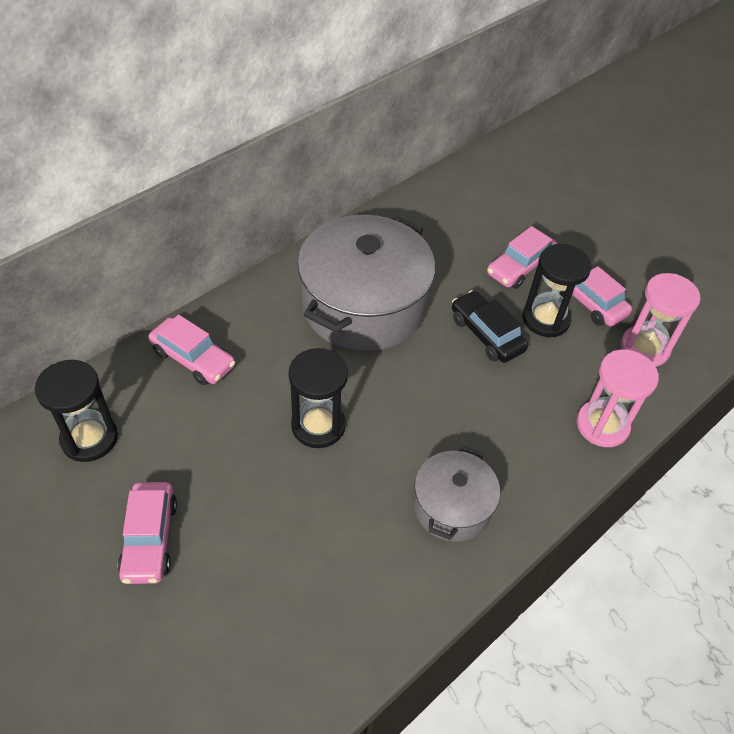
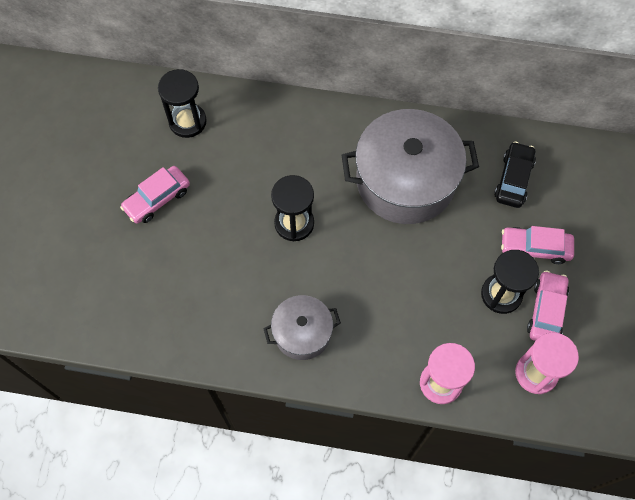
camera: 55 degrees right, 15 degrees up
pink car [148,315,235,385] -> none
black car [452,290,528,363] -> black car moved to [494,141,536,208]

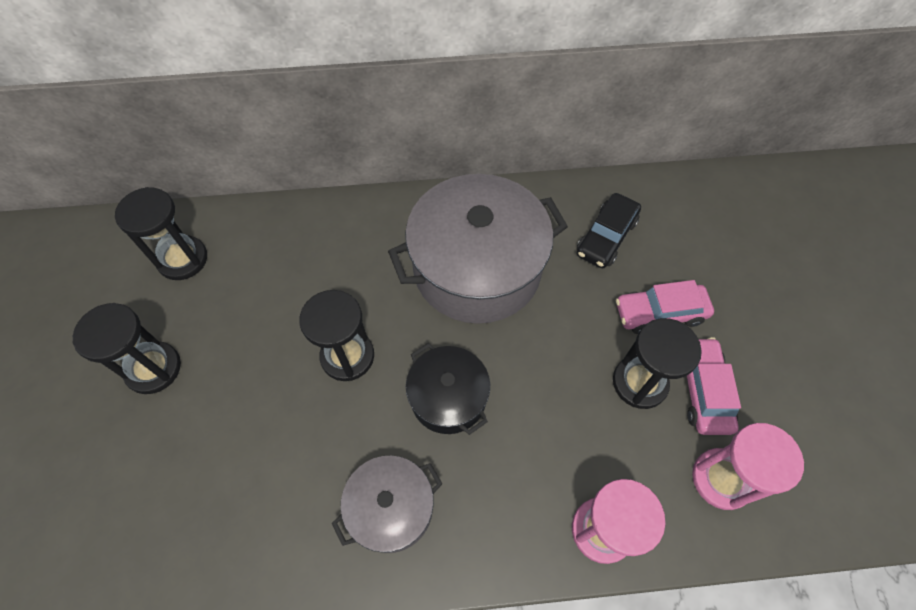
camera: 15 degrees left, 5 degrees down
pink car [120,166,190,224] -> black hourglass [73,303,181,394]
black car [494,141,536,208] -> black car turned 150 degrees counterclockwise [577,193,641,269]
none -> black pot [406,343,490,435]

